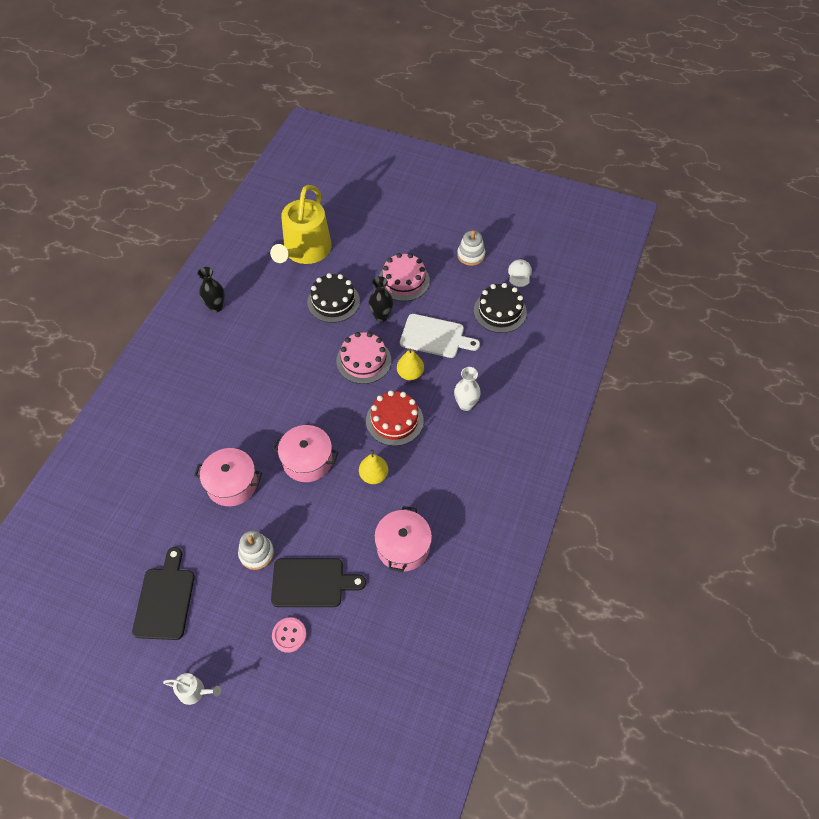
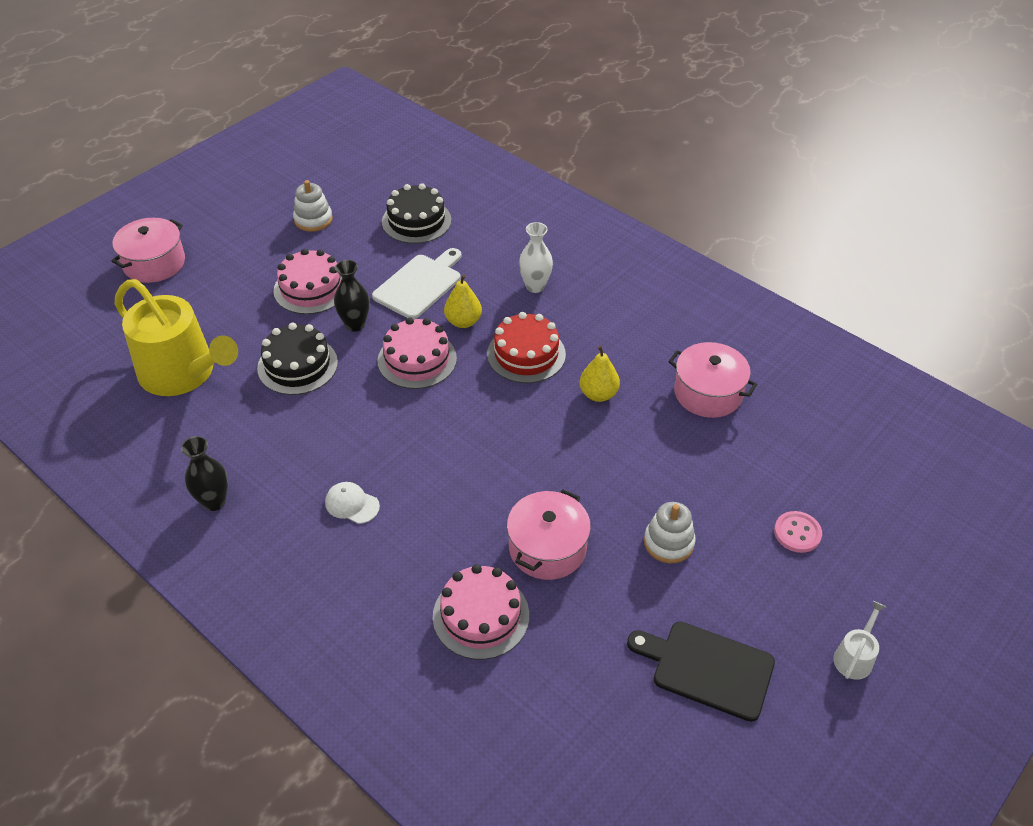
camera: 70 degrees left, 10 degrees down
black cutting board [271,558,366,607] -> none
pink pot [272,425,338,482] -> pink pot moved to [111,218,185,283]
white cap [508,259,532,287] -> white cap moved to [325,482,380,524]
none -> pink cake [433,564,529,660]

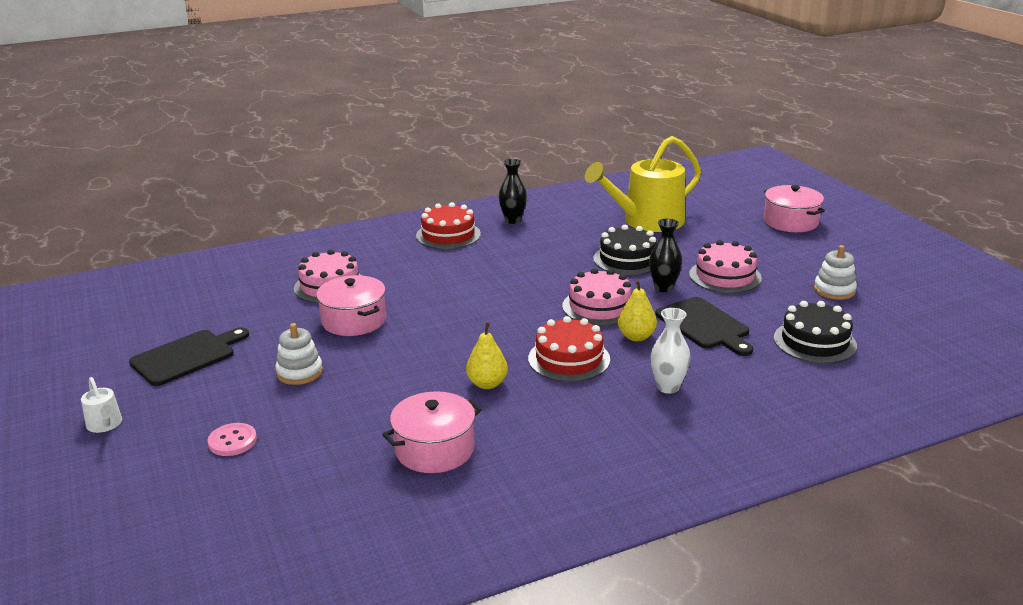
camera: 115 degrees right, 20 degrees down
white cap [325,482,380,524] -> none
white cutting board [372,248,461,319] -> black cutting board [655,297,753,356]
none -> red cake [416,202,481,249]

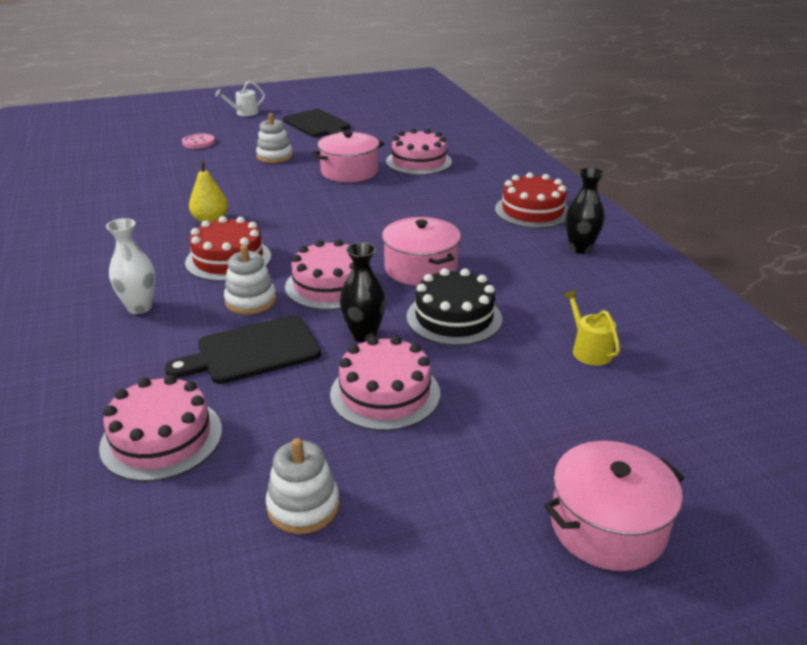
camera: 95 degrees right, 5 degrees up
pink pot [382,391,482,473] -> pink pot moved to [382,217,461,286]
yellow watering can [585,136,701,232] -> yellow watering can [563,290,620,366], size x0.41
yellow pear [618,280,657,341] -> white stacking toy [224,245,276,315]
black cake [774,301,857,364] -> pink cake [99,375,222,482]

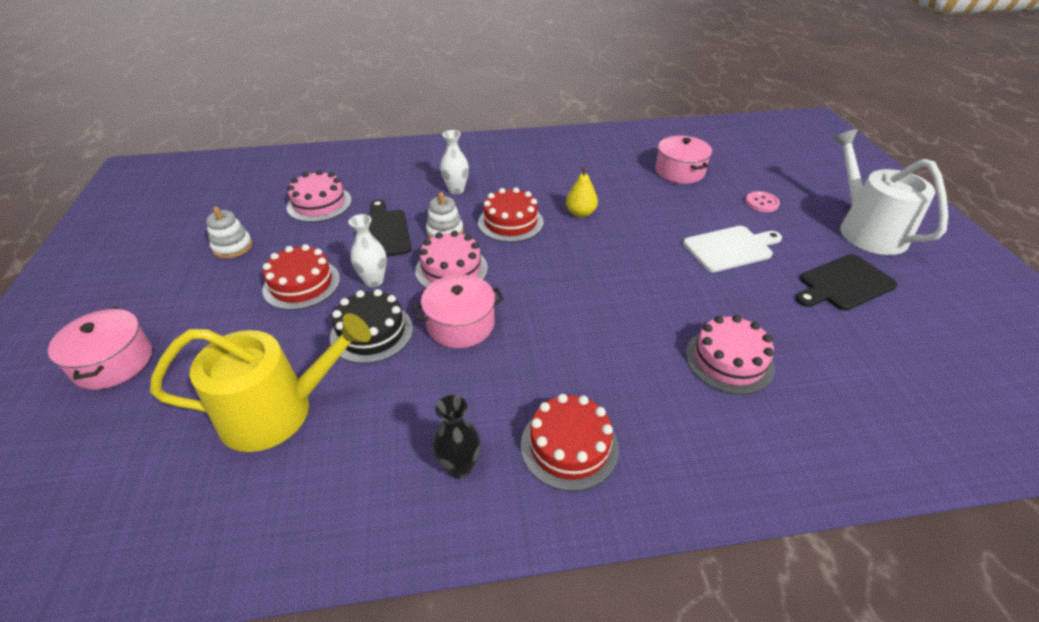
camera: 100 degrees right, 10 degrees up
white watering can [215,80,265,116] -> white watering can [832,129,948,255], size x2.45
white stacking toy [256,113,293,163] -> white cutting board [683,226,782,272]
pink pot [312,131,384,182] -> pink pot moved to [655,136,712,184]
pink cake [330,336,440,431] -> red cake [262,244,340,310]
black vase [340,242,386,342] -> white vase [348,214,387,287]
yellow watering can [563,290,620,366] -> yellow watering can [150,313,371,452], size x2.45

